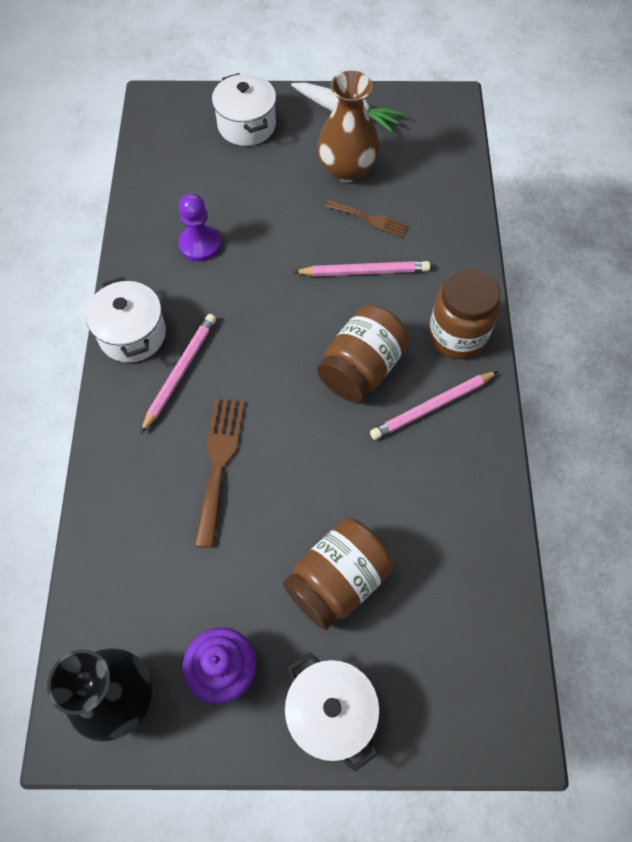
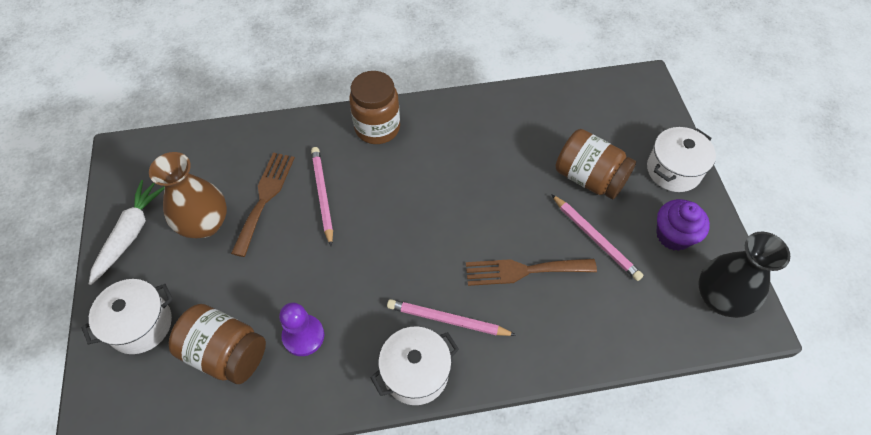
camera: 100 degrees left, 5 degrees down
brown jar [317,305,409,402] -> brown jar moved to [169,304,266,384]
brown fork [326,200,408,237] -> brown fork [231,152,295,257], size x1.60
pink pencil [370,371,498,440] -> pink pencil moved to [551,194,643,281]

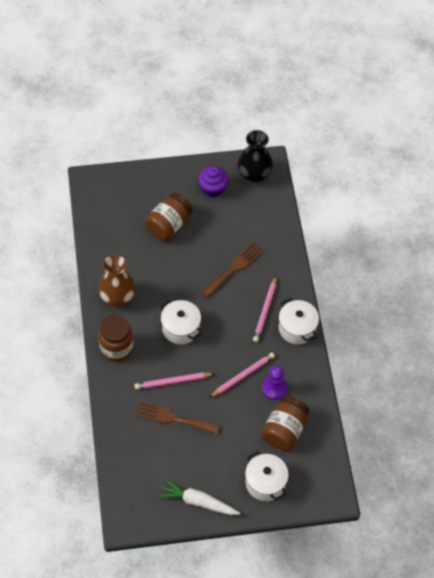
camera: 90 degrees left, 0 degrees up
brown vase [149,152,227,238] -> brown vase moved to [98,255,136,307]
brown fork [466,259,597,286] -> brown fork turned 135 degrees counterclockwise [201,242,263,298]
pink pencil [551,194,643,281] -> pink pencil moved to [209,352,275,398]
white pot [647,127,716,192] -> white pot moved to [160,300,202,344]

